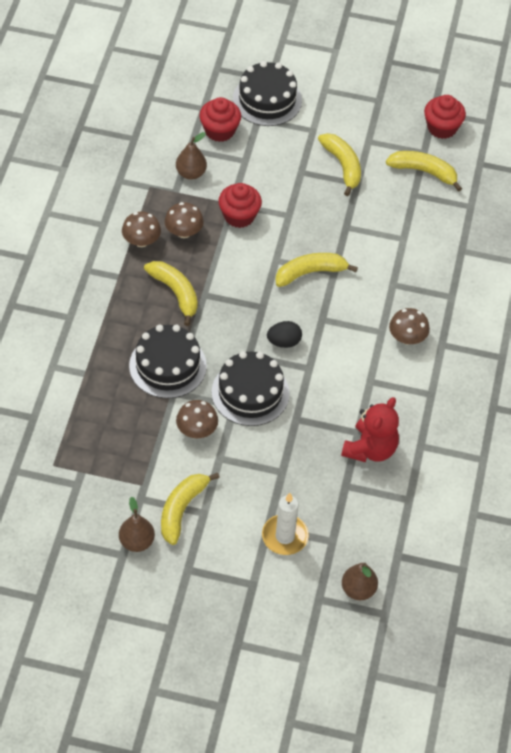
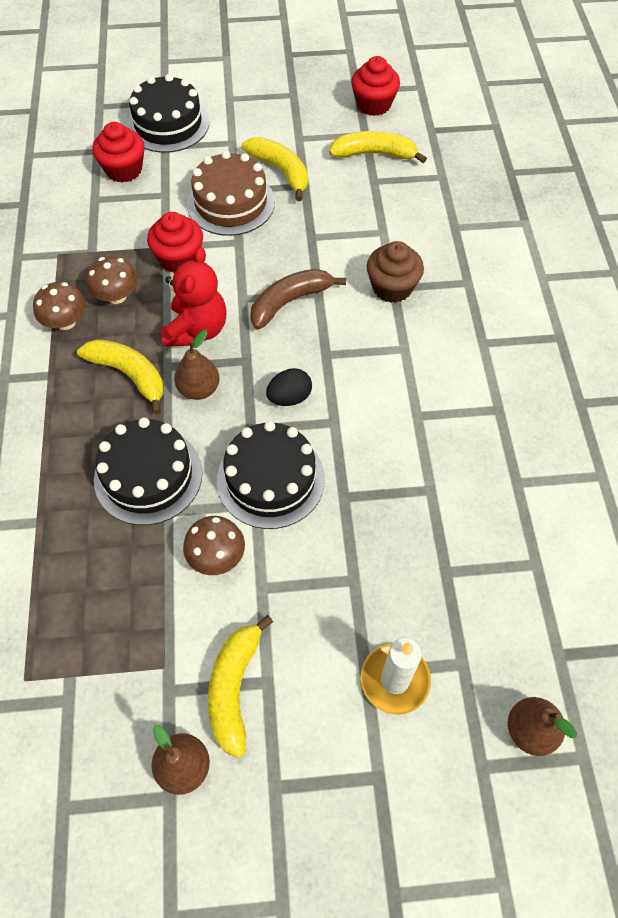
camera: 15 degrees left, 5 degrees up
brown pear [176,132,207,180] -> brown pear moved to [174,330,220,400]
yellow banana [276,253,358,287] -> brown banana [250,269,346,329]
red teddy bear [341,397,399,462] -> red teddy bear moved to [161,248,227,346]
brown mushroom [389,308,430,345] -> none
none -> brown cake [187,151,275,236]
none -> brown cupcake [367,241,424,303]

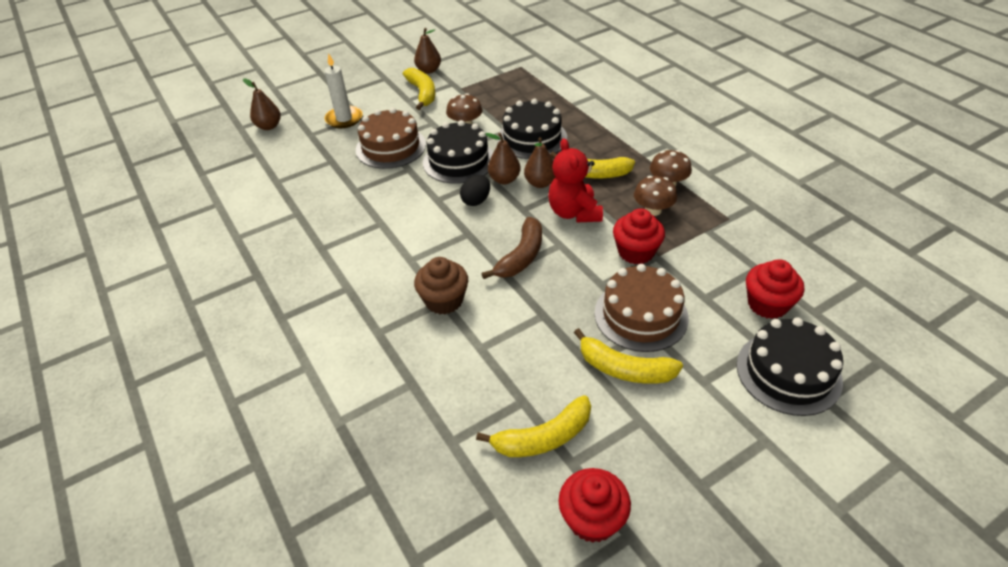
camera: 155 degrees right, 15 degrees down
none -> brown cake [356,108,426,169]
none -> brown pear [486,133,521,184]

